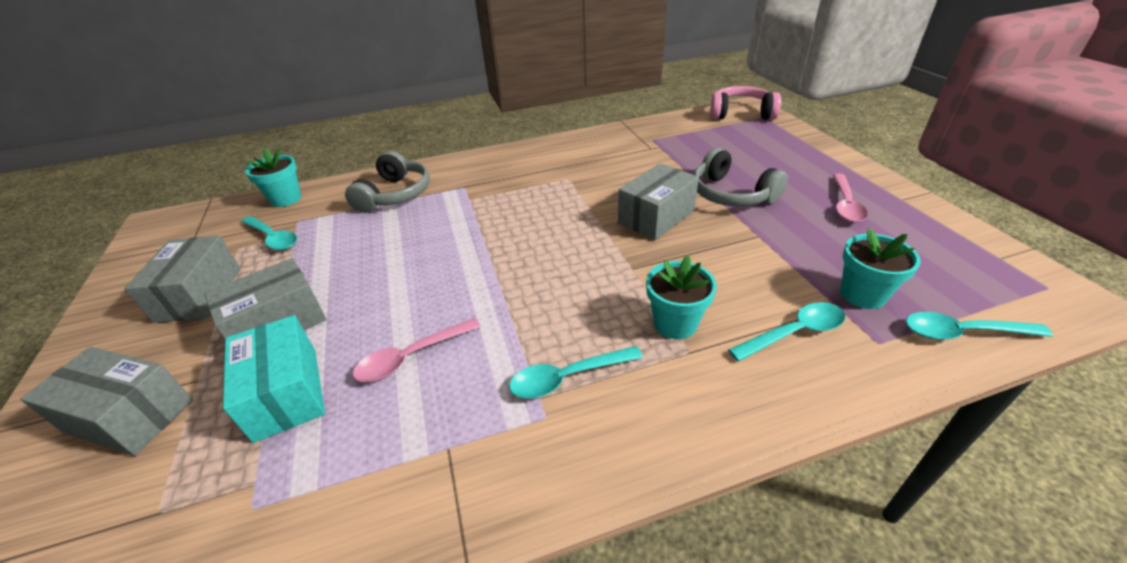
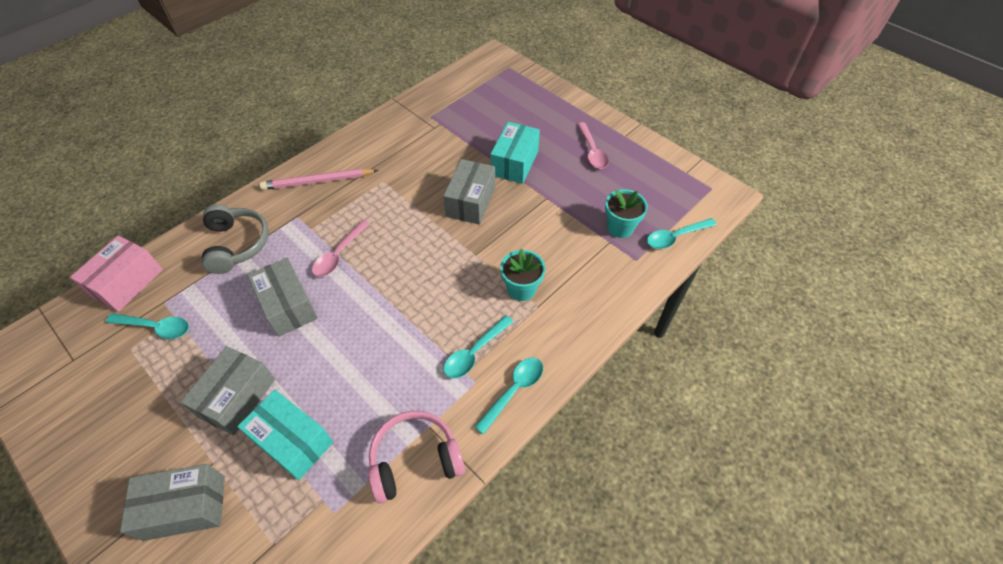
camera: 30 degrees left, 15 degrees up
grey box [124,236,241,323] -> grey box moved to [247,258,318,337]
turquoise flower pot [245,148,301,207] -> pink box [70,236,163,312]
pink spoon [353,318,481,382] -> pink spoon moved to [312,220,370,277]
grey headphones [693,148,788,207] -> turquoise box [490,122,540,184]
pink headphones [710,86,781,120] -> pink headphones moved to [368,411,465,503]
turquoise spoon [728,302,845,362] -> turquoise spoon moved to [474,358,543,435]
none -> pink pencil [260,168,378,190]

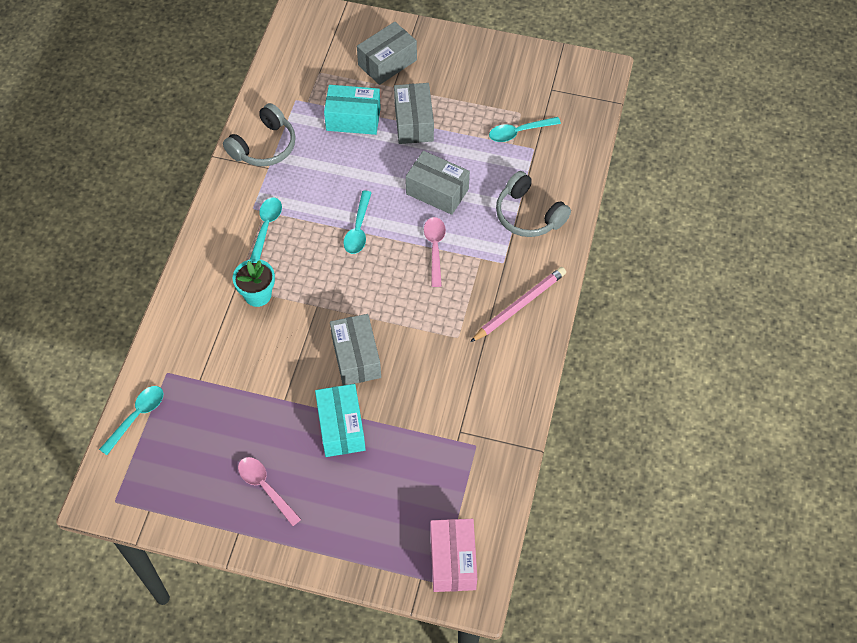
camera: 150 degrees right, 5 degrees up
pink box [70,236,163,312] -> pink box moved to [430,519,477,592]
pink headphones [368,411,465,503] -> grey headphones [223,103,296,166]
turquoise spoon [474,358,543,435] -> turquoise spoon moved to [343,191,372,254]
turquoise flower pot [605,189,648,238] -> none

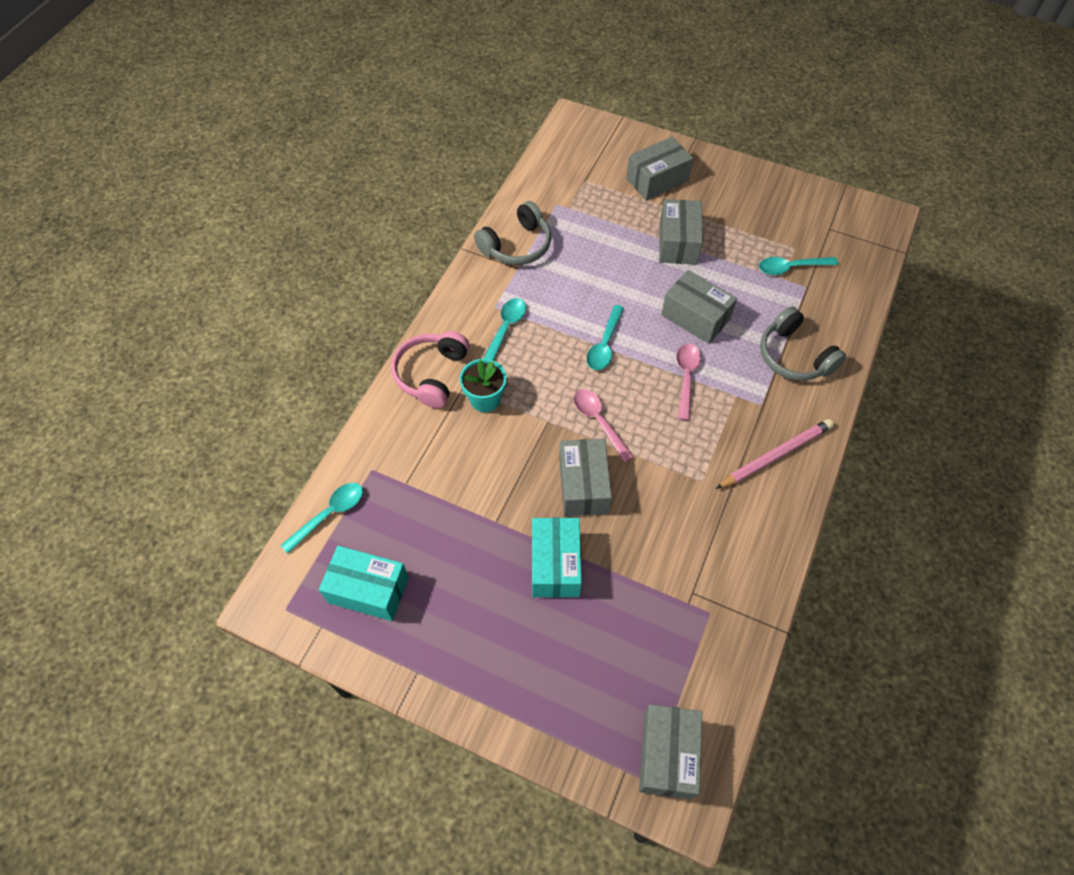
camera: 10 degrees right, 0 degrees up
pink spoon [238,457,301,526] -> pink spoon moved to [574,389,634,462]
turquoise box [324,85,381,135] -> turquoise box moved to [319,546,409,621]
pink box [430,519,477,592] -> grey box [639,704,702,799]
none -> pink headphones [392,331,469,408]

